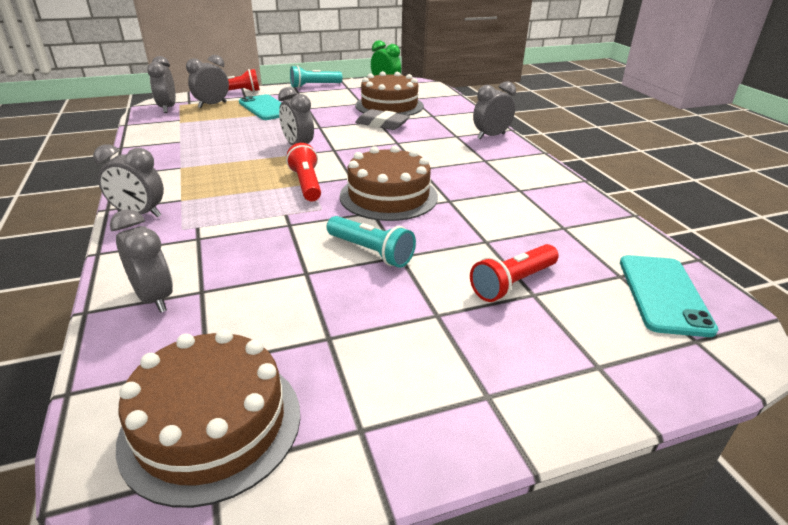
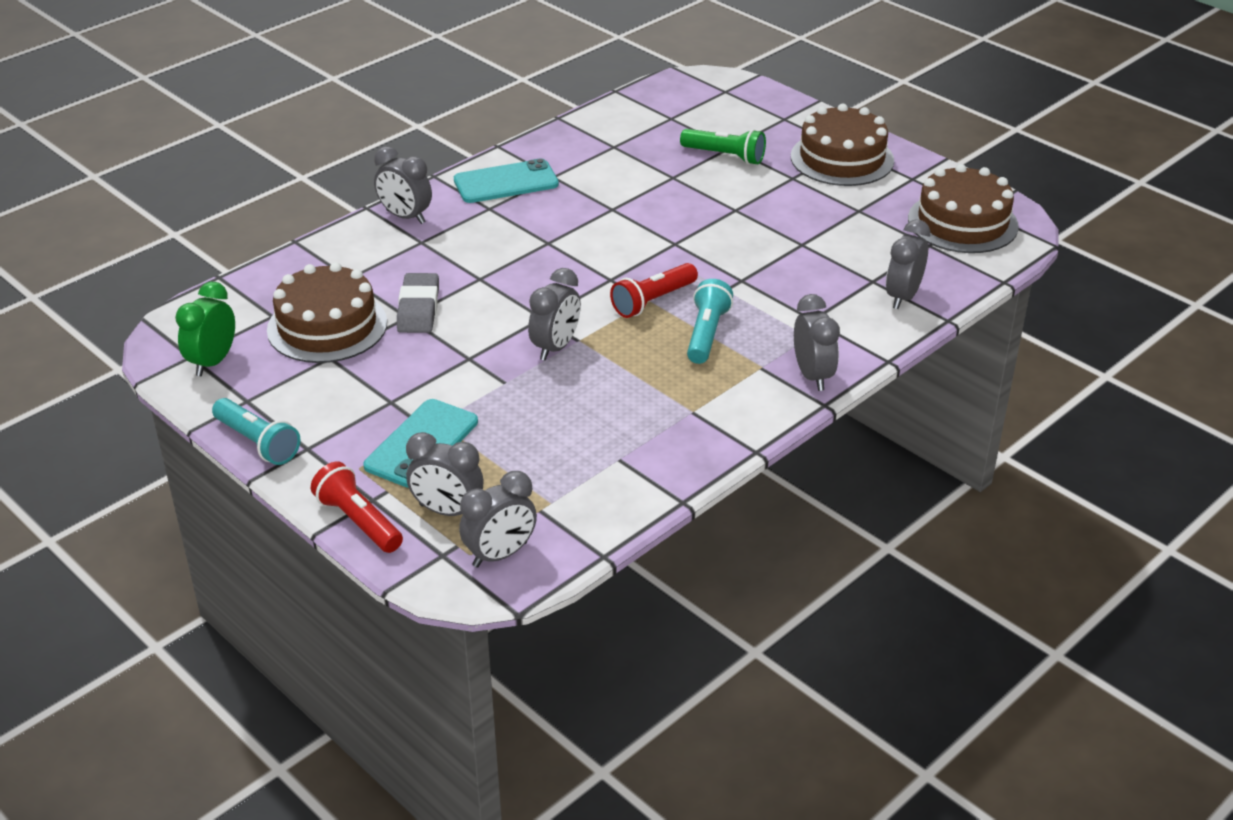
camera: 115 degrees left, 5 degrees up
turquoise flashlight [327,216,416,268] -> turquoise flashlight moved to [687,279,733,364]
brown cake [340,146,438,221] -> brown cake moved to [791,104,894,186]
red flashlight [470,244,559,302] -> green flashlight [680,129,766,165]
turquoise phone [620,255,719,337] -> turquoise phone moved to [454,159,559,203]

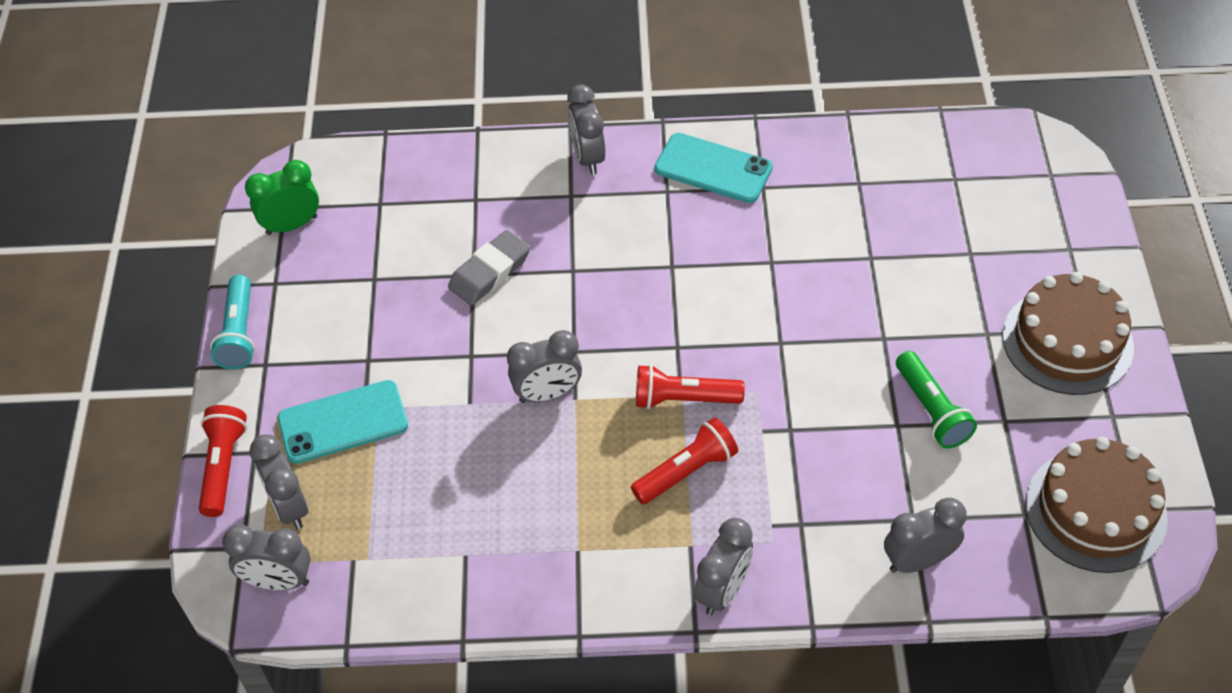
camera: 45 degrees right, 15 degrees up
brown cake [267,262,387,363] -> none
green flashlight [680,129,766,165] -> green flashlight moved to [896,351,977,449]
turquoise flashlight [687,279,733,364] -> red flashlight [631,418,738,504]

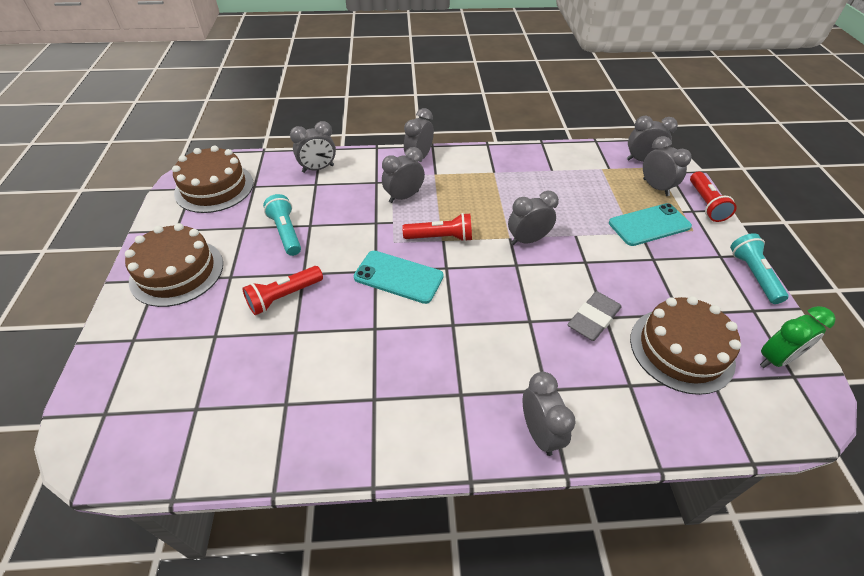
camera: 175 degrees right, 5 degrees down
red flashlight [631,418,738,504] -> red flashlight moved to [242,266,323,315]
turquoise phone [654,133,773,203] -> turquoise phone moved to [354,251,444,304]
green flashlight [896,351,977,449] -> turquoise flashlight [263,194,301,256]
none -> grey clock [382,147,425,203]
none -> brown cake [630,296,741,395]

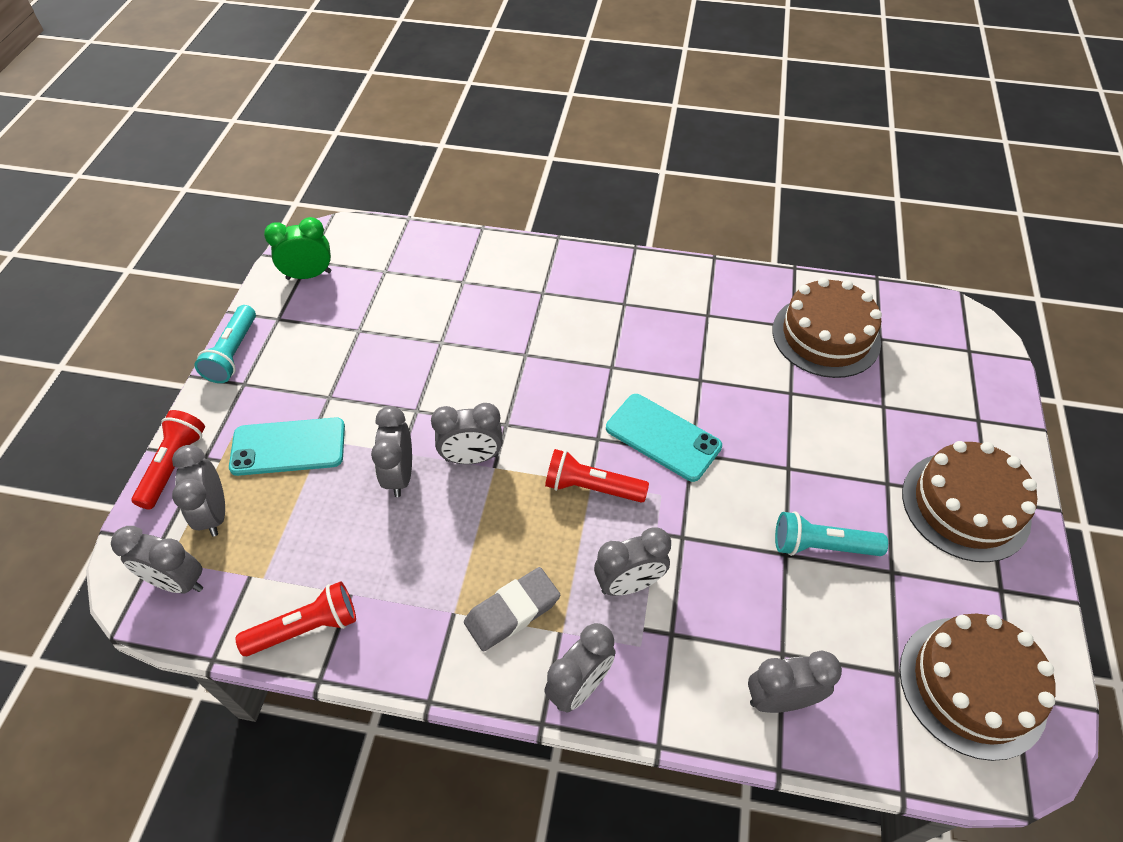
camera: 165 degrees left, 5 degrees up
red flashlight [242,266,323,315] -> red flashlight moved to [235,581,356,656]
turquoise flashlight [263,194,301,256] -> turquoise flashlight turned 105 degrees clockwise [775,511,888,556]
grey clock [523,372,575,456] -> grey clock moved to [371,406,412,497]
grey eraser [568,291,622,341] -> grey eraser moved to [464,567,560,651]
brown cake [630,296,741,395] -> brown cake moved to [773,277,882,378]

